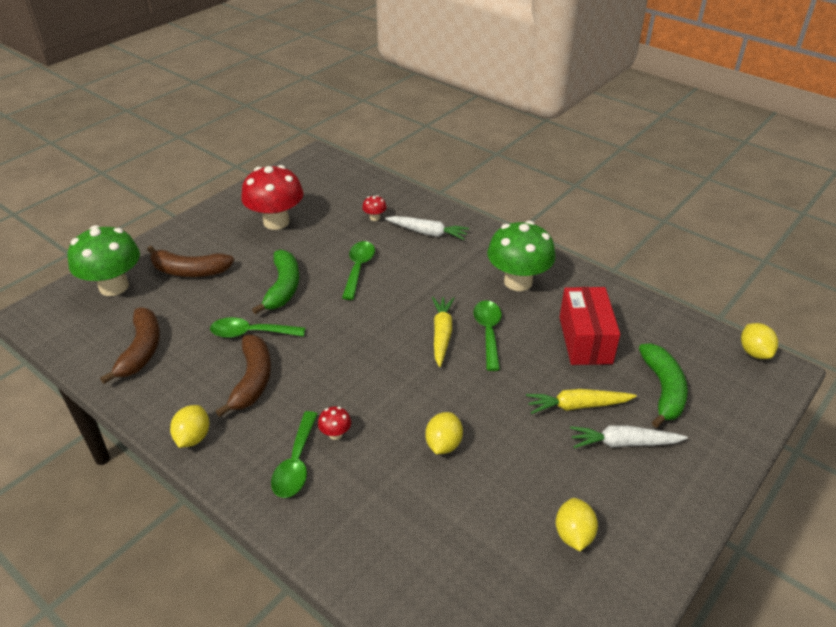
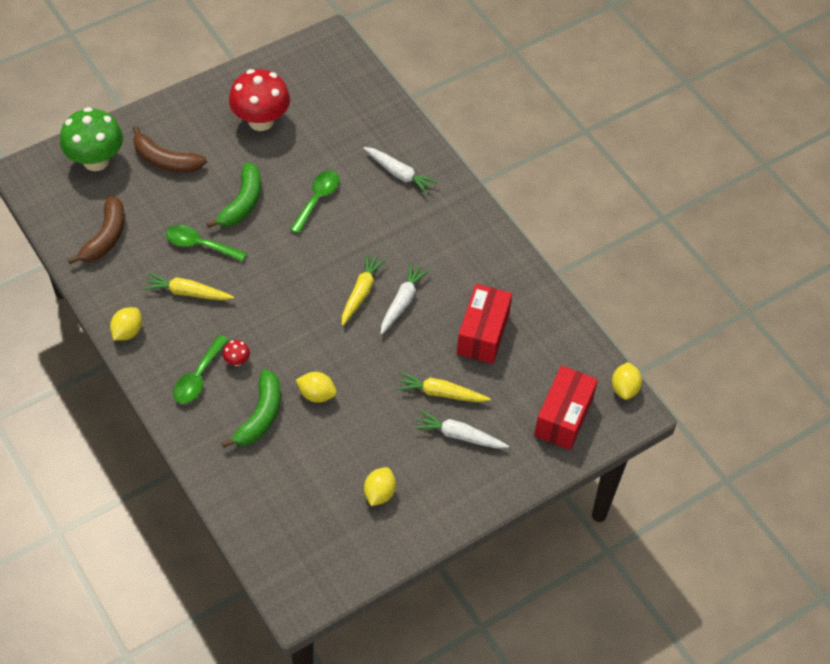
camera: 15 degrees right, 15 degrees up
brown banana [215,335,271,417] -> yellow carrot [143,273,234,300]
red mushroom [362,195,387,221] -> none
yellow lemon [425,412,463,454] -> yellow lemon turned 75 degrees clockwise [296,372,337,403]
green spoon [473,300,502,371] -> white carrot [381,263,430,334]
green mushroom [487,221,556,291] -> none
green banana [639,343,688,428] -> green banana moved to [221,369,280,448]
none -> red box [534,365,598,450]

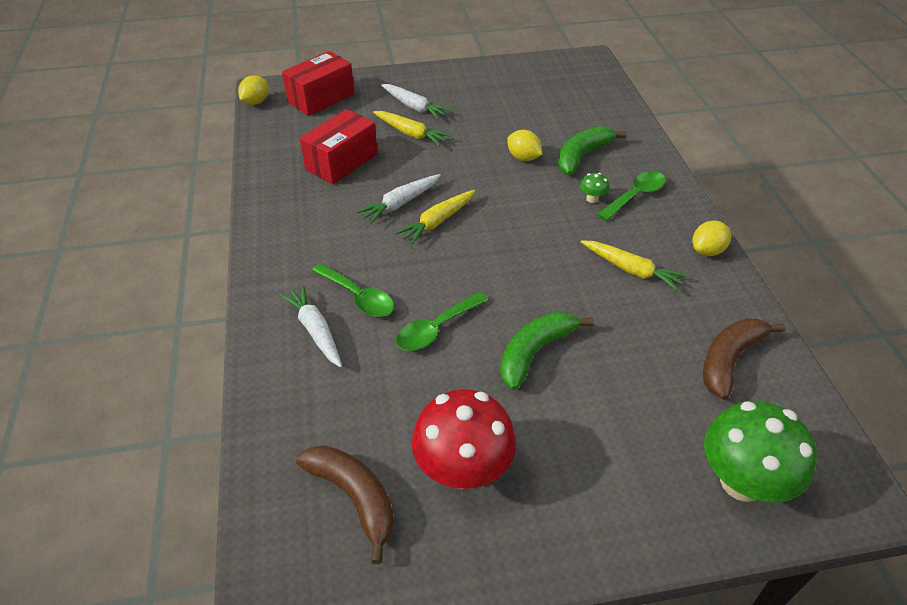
camera: 155 degrees left, 10 degrees down
brown banana [133,125,207,173] -> brown banana moved to [296,445,394,564]
green spoon [166,225,247,262] -> green spoon moved to [312,263,394,317]
red mushroom [223,340,250,366] -> green mushroom [580,173,609,203]
yellow lemon [364,467,396,506] -> none

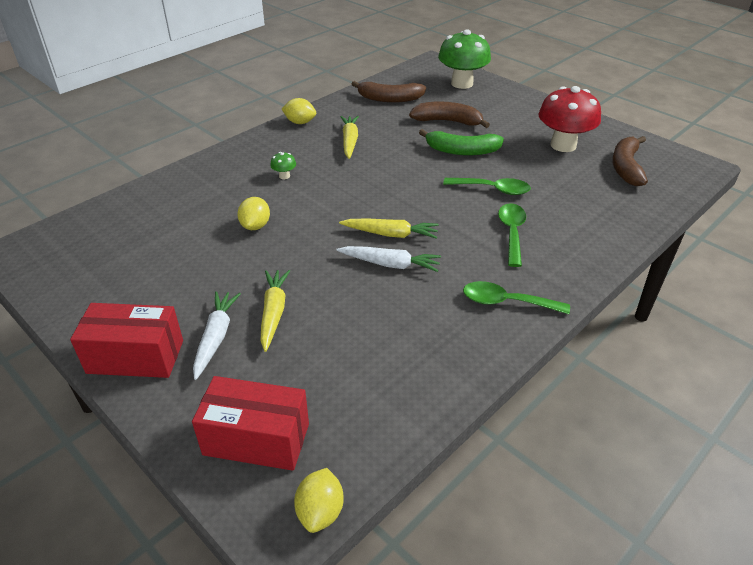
camera: 125 degrees left, 5 degrees down
yellow lemon [238,75,269,105] -> yellow lemon turned 75 degrees counterclockwise [294,468,344,533]
white carrot [279,285,342,367] -> none
red box [300,109,378,185] -> red box moved to [70,303,183,378]
green banana [558,126,627,175] -> none
green spoon [597,171,666,221] -> green spoon moved to [463,281,570,314]
none -> brown banana [409,101,490,128]

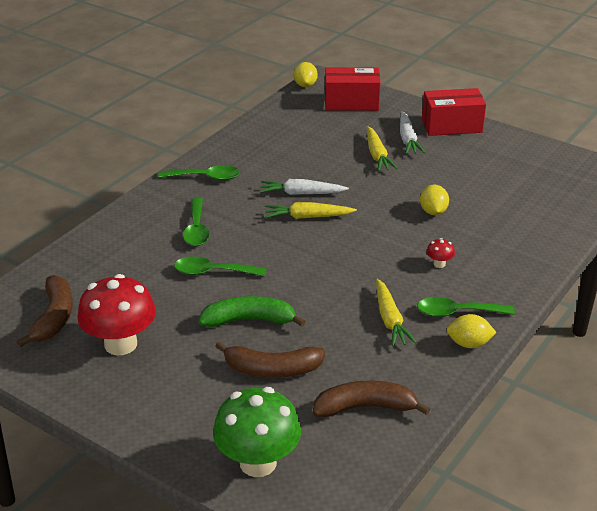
camera: 170 degrees right, 5 degrees down
green mushroom [270,152,296,179] -> red mushroom [427,238,455,268]
none -> green spoon [417,297,515,317]

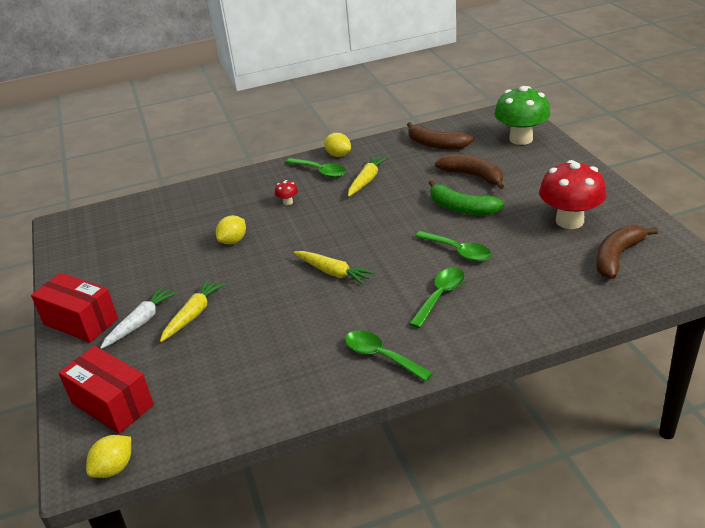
camera: 140 degrees left, 0 degrees up
white carrot [260,179,349,195] -> none

